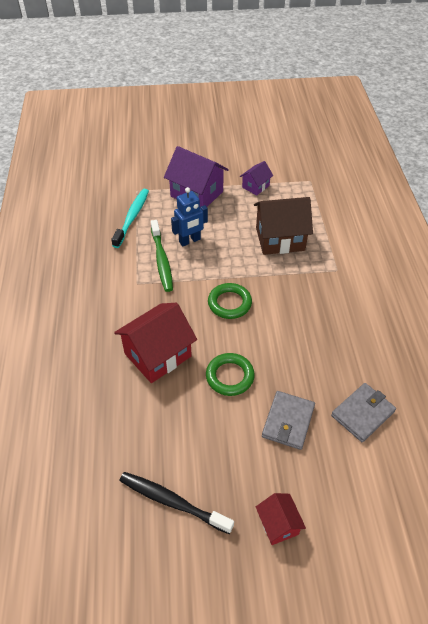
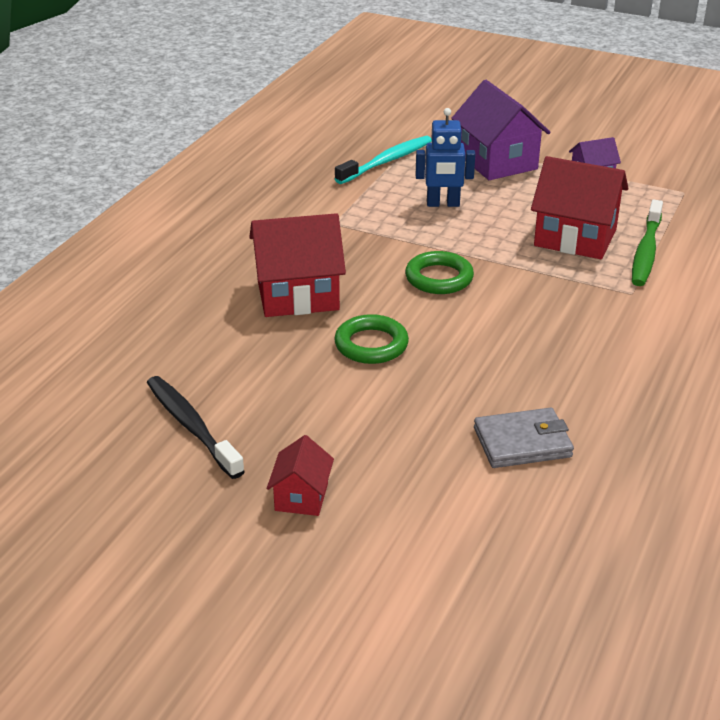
camera: 30 degrees right, 15 degrees down
green toothbrush [151,220,173,292] -> green toothbrush moved to [632,200,663,286]
brown house [254,197,313,255] -> red house [531,156,628,259]
grey wallet [262,391,315,450] -> none

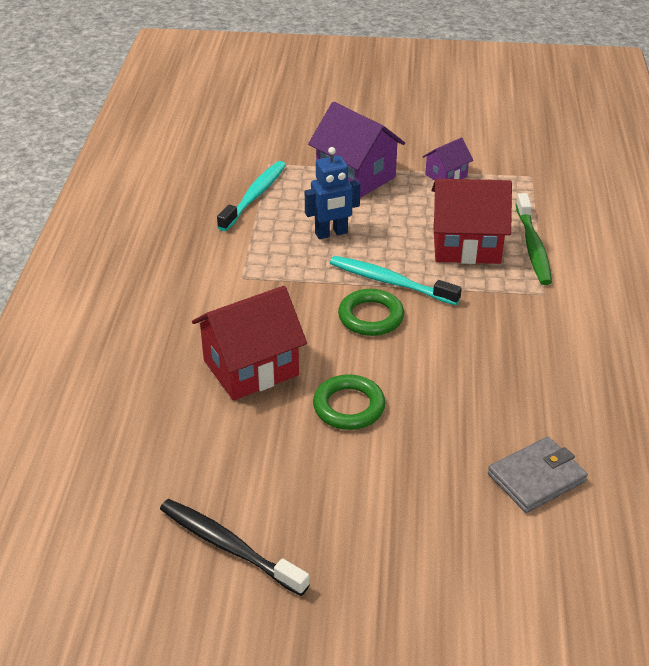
camera: 20 degrees left, 5 degrees up
red house [267,435,334,516] -> none
none -> turquoise toothbrush [330,256,462,305]

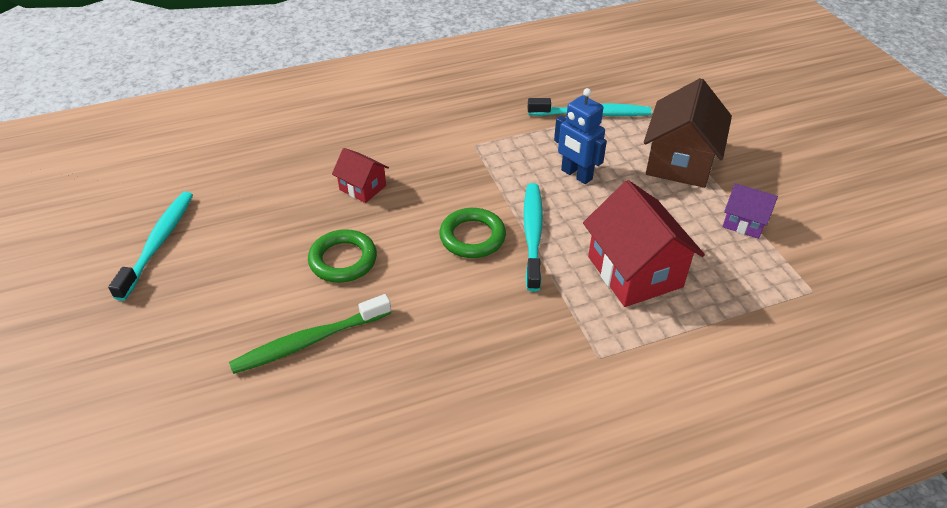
camera: 65 degrees right, 5 degrees up
black toothbrush [160,499,310,596] -> turquoise toothbrush [108,192,193,301]
red house [192,286,307,401] -> red house [332,148,389,203], size x0.53
purple house [308,102,405,198] -> brown house [644,78,732,188]
grey wallet [488,436,588,513] -> none
green toothbrush [516,193,552,285] -> green toothbrush moved to [229,294,391,374]

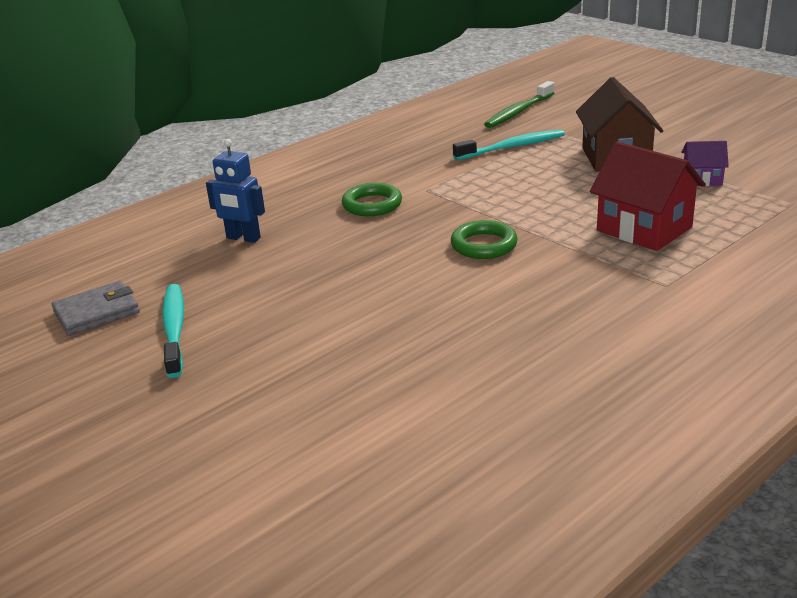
camera: 20 degrees left, 15 degrees down
green toothbrush [229,294,391,374] -> green toothbrush moved to [484,81,554,128]
green ring [308,229,377,283] -> green ring moved to [342,183,402,216]
red house [332,148,389,203] -> none
turquoise toothbrush [523,183,543,292] -> none
blue robot [554,88,607,184] -> blue robot moved to [206,139,265,243]
none -> grey wallet [52,281,140,336]

